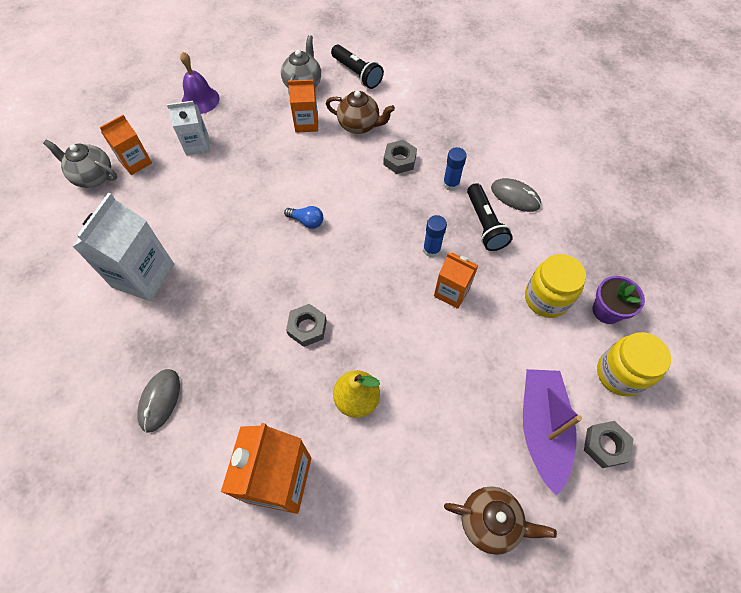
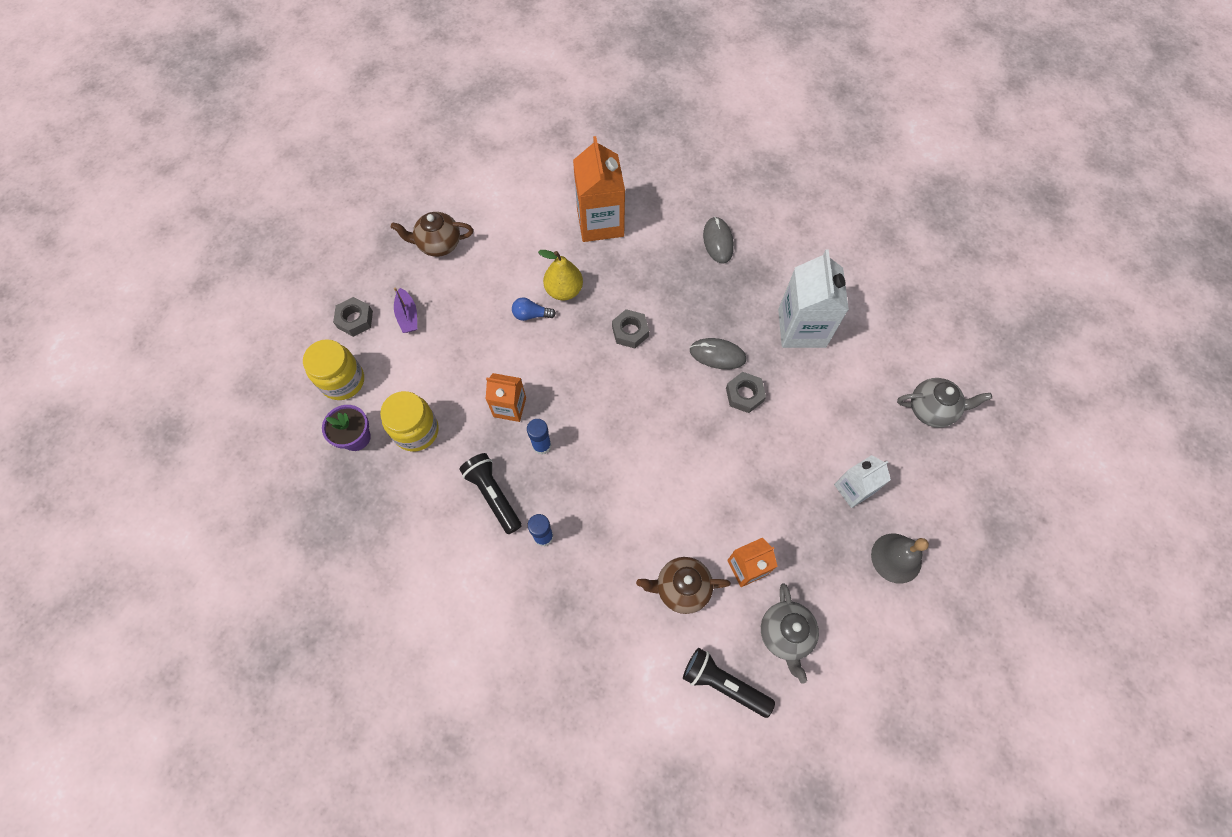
camera: 160 degrees right, 5 degrees up
orange carton [100,115,152,175] -> none
purple bell [180,52,220,114] -> grey bell [871,533,929,584]
blue light bulb [284,206,323,229] -> blue light bulb moved to [512,297,556,321]
grey nut [383,140,417,174] -> grey nut moved to [726,372,766,413]
grey mouse [491,178,541,212] -> grey mouse moved to [690,338,746,369]
purple boat [523,369,582,496] -> purple boat [394,287,417,333], size x0.51

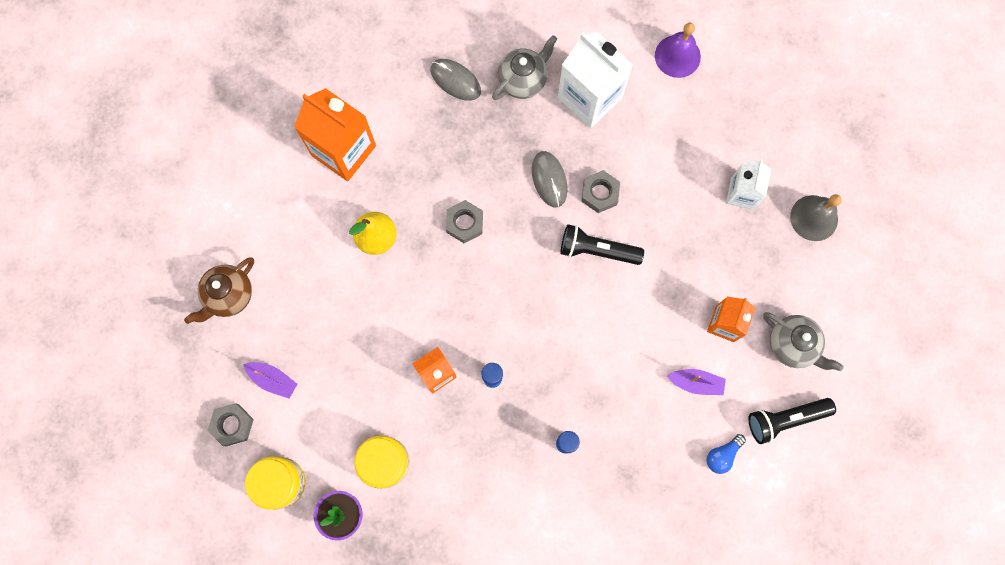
camera: 45 degrees left, 10 degrees up
black flashlight [460,453,522,534] -> black flashlight moved to [560,224,644,265]
blue light bulb [512,297,556,321] -> blue light bulb moved to [706,434,746,474]
brown teapot [636,557,731,614] -> purple boat [667,369,726,395]
grey mouse [690,338,746,369] -> grey mouse turned 75 degrees counterclockwise [532,151,568,207]
grey teapot [897,378,992,428] -> grey teapot moved to [492,35,557,100]
none -> purple bell [655,23,701,78]

